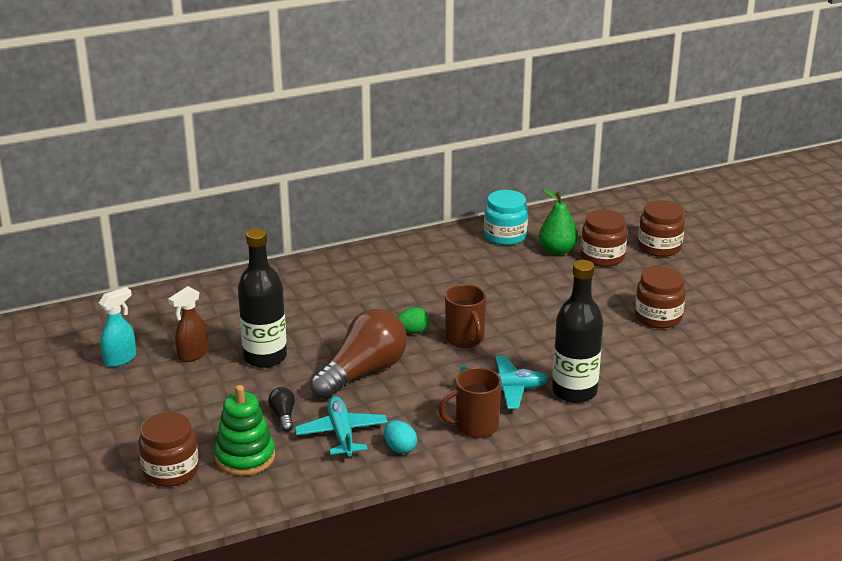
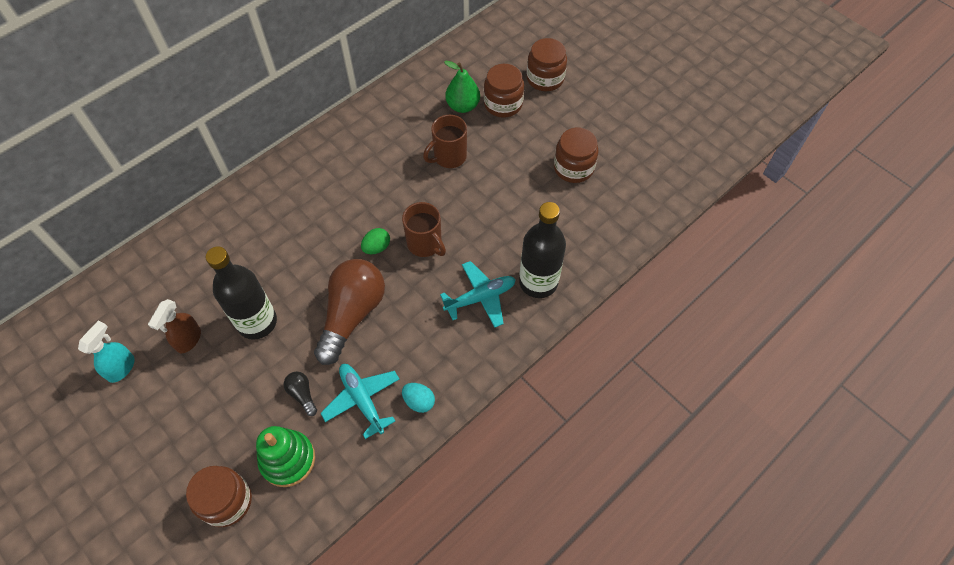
camera: 20 degrees left, 30 degrees up
brown mug [438,367,501,438] -> brown mug moved to [423,115,467,168]
turquoise jar [484,190,528,245] -> none

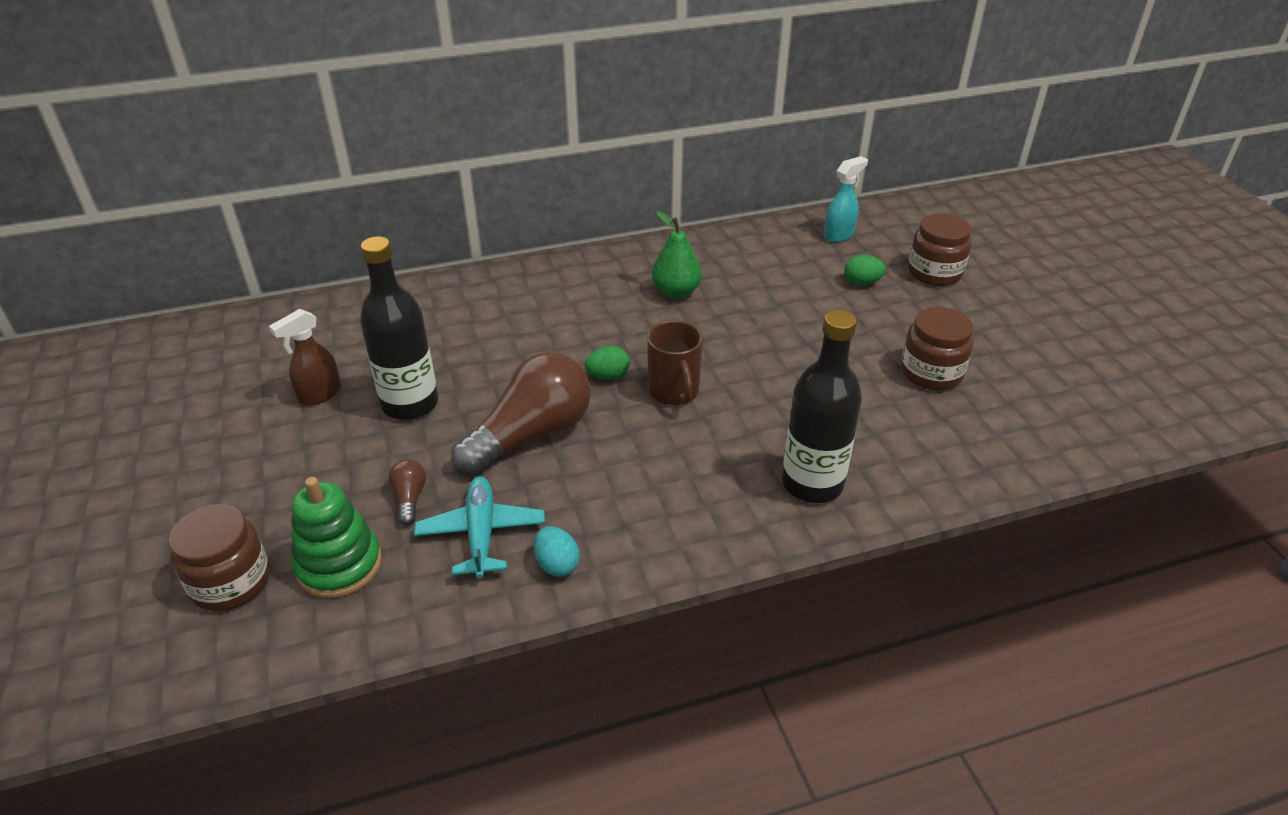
camera: 25 degrees right, 20 degrees down
turquoise spray bottle [78,320,135,383] -> turquoise spray bottle moved to [824,156,868,242]
black light bulb [284,372,317,416] -> brown light bulb [388,459,426,526]
brown mug [423,115,467,168] -> none
turquoise plane [440,261,516,328] -> none
green pear [444,61,480,113] -> green pear moved to [652,211,702,298]
brown jar [484,64,524,118] -> green egg [844,255,886,285]

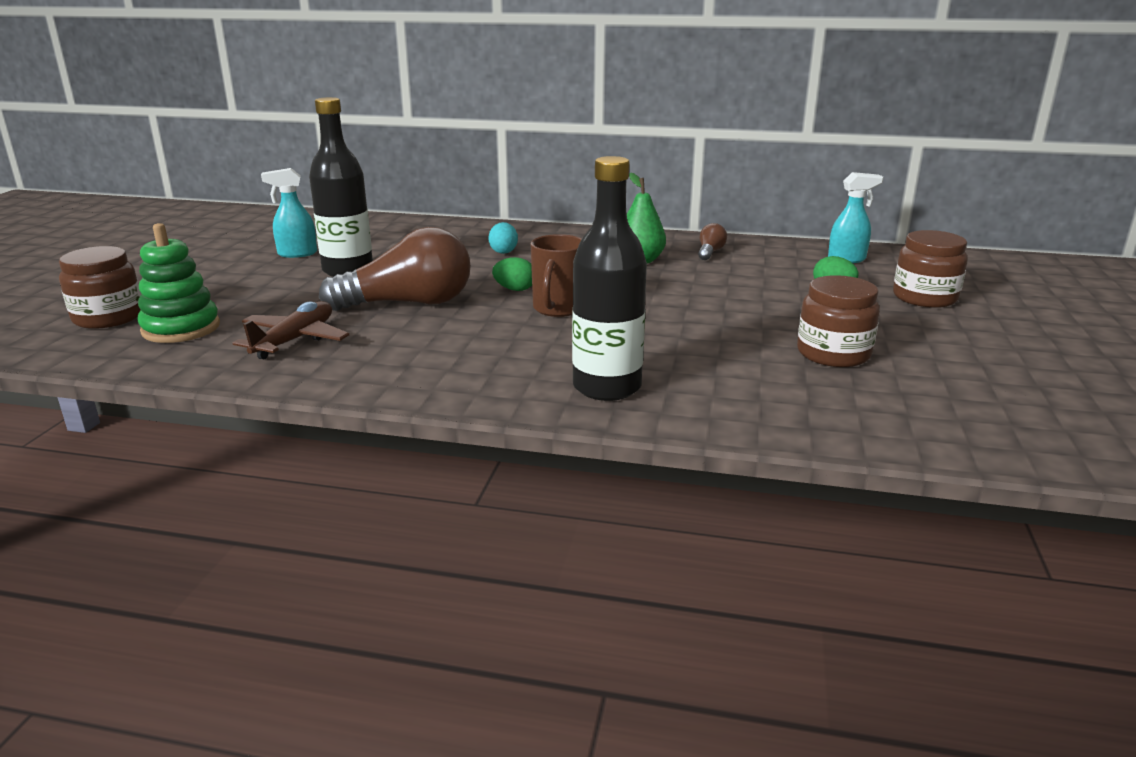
camera: 30 degrees right, 15 degrees down
brown spray bottle [269,309,341,405] -> turquoise spray bottle [261,168,317,258]
brown light bulb [388,459,426,526] -> brown light bulb moved to [698,223,727,260]
turquoise plane [414,476,545,579] -> brown plane [233,301,349,359]
turquoise egg [534,526,580,577] -> turquoise egg moved to [488,222,518,254]

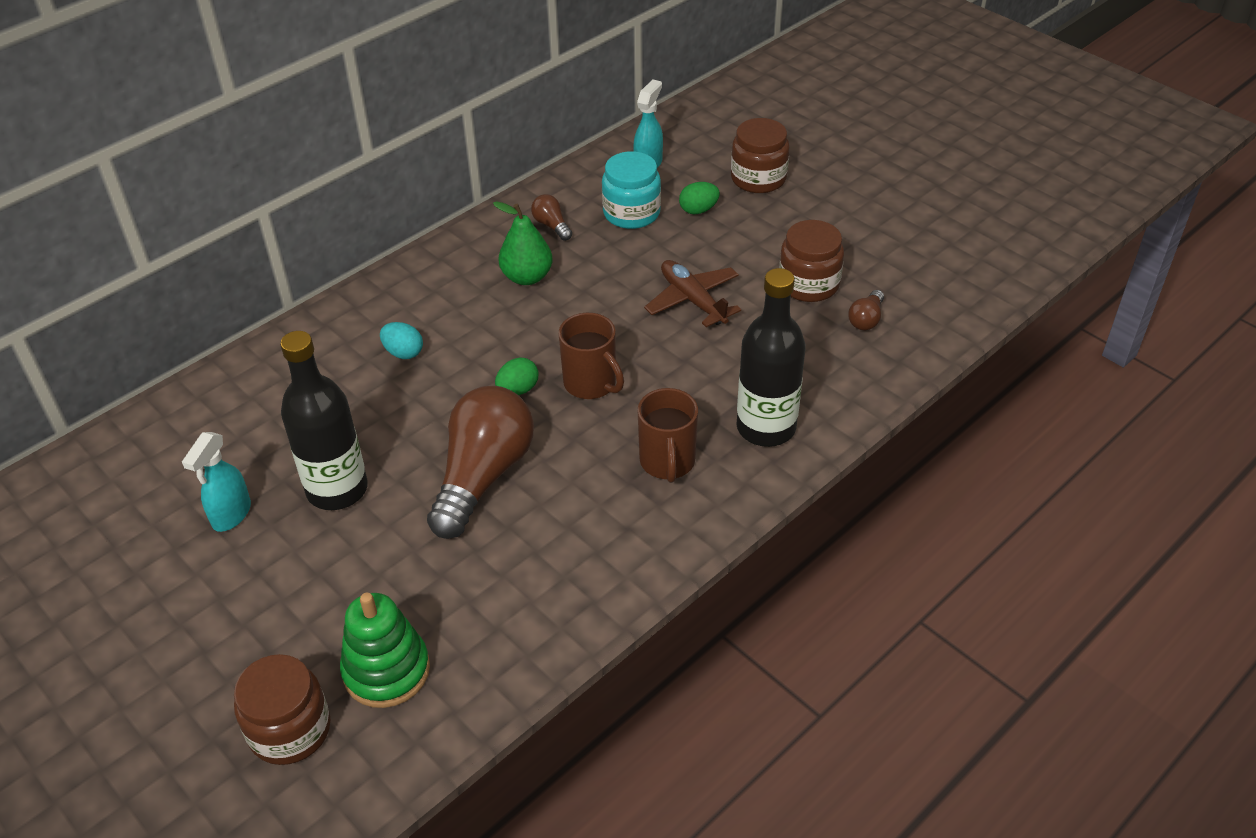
camera: 55 degrees left, 20 degrees up
brown plane [233,301,349,359] -> brown plane moved to [644,260,741,327]
none -> turquoise jar [602,151,661,229]
none -> brown mug [638,388,698,483]
none -> brown light bulb [848,290,884,330]

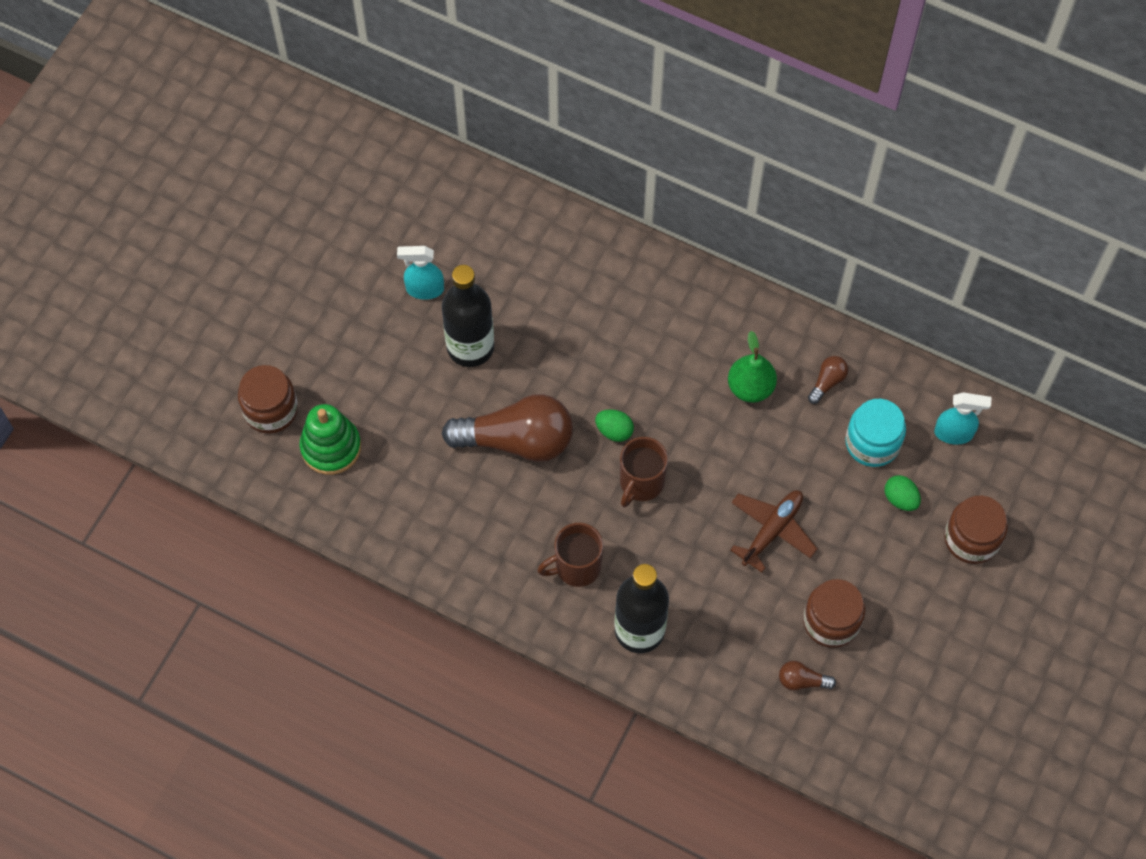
camera: 70 degrees right, 20 degrees up
turquoise egg [380,322,423,359] -> none

